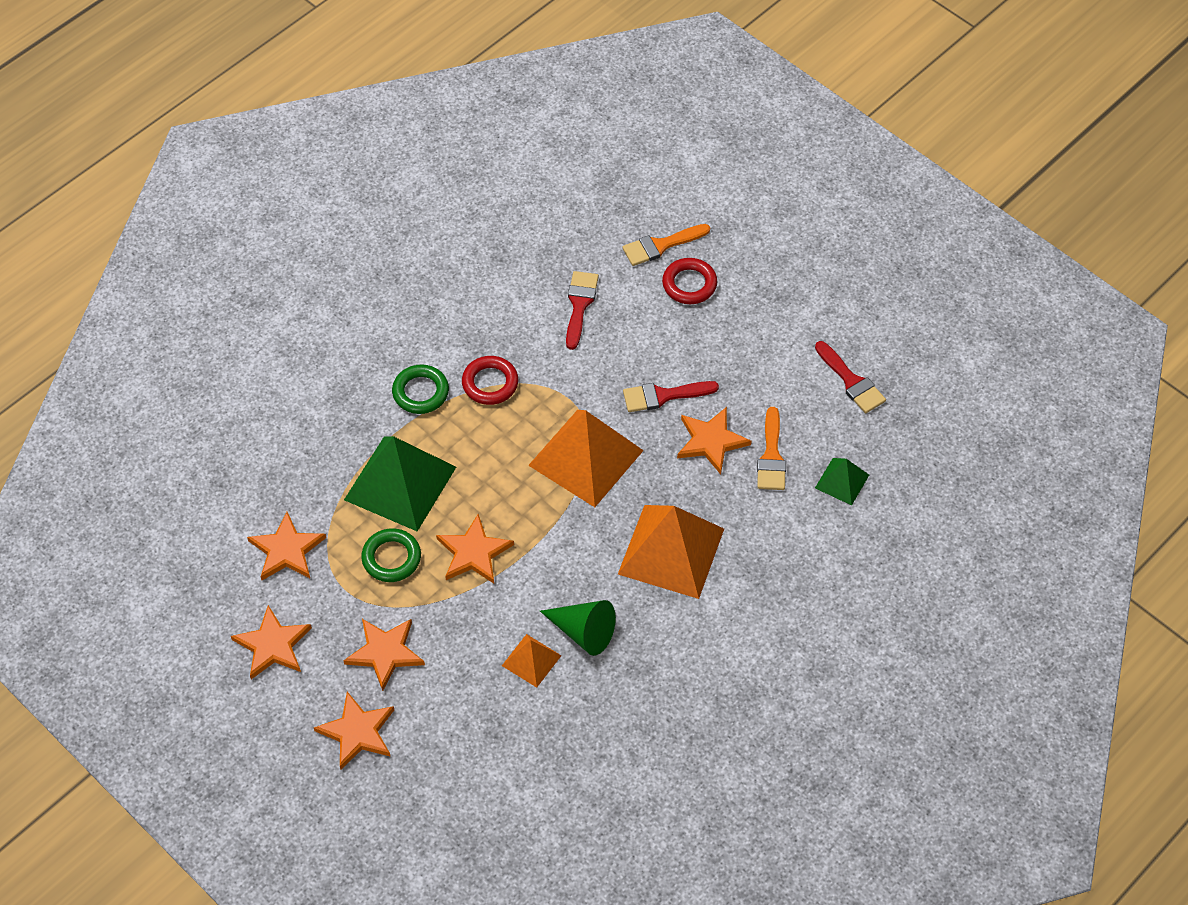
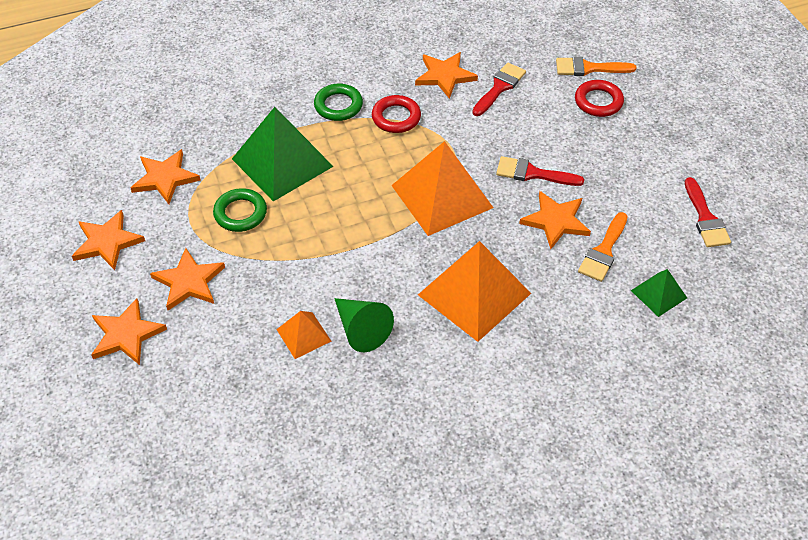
camera: 25 degrees right, 5 degrees down
orange star [436,514,514,584] -> orange star moved to [415,52,478,99]

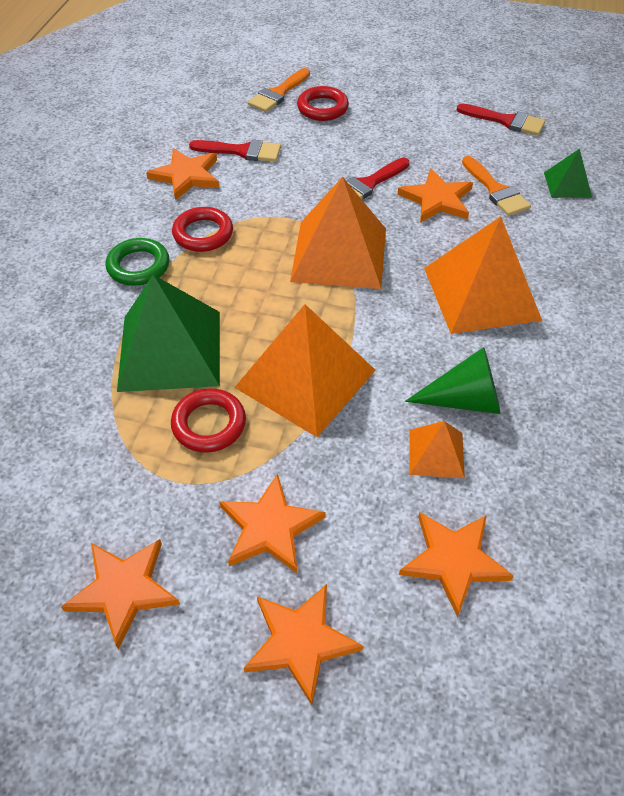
camera: 55 degrees left, 0 degrees up
orange star [131,149,201,204] -> orange star moved to [399,512,514,617]
green ring [213,188,267,232] -> red ring [171,388,246,453]
red brush [472,62,526,116] -> red brush turned 120 degrees clockwise [189,140,281,162]
none -> orange pyramid [234,304,376,437]

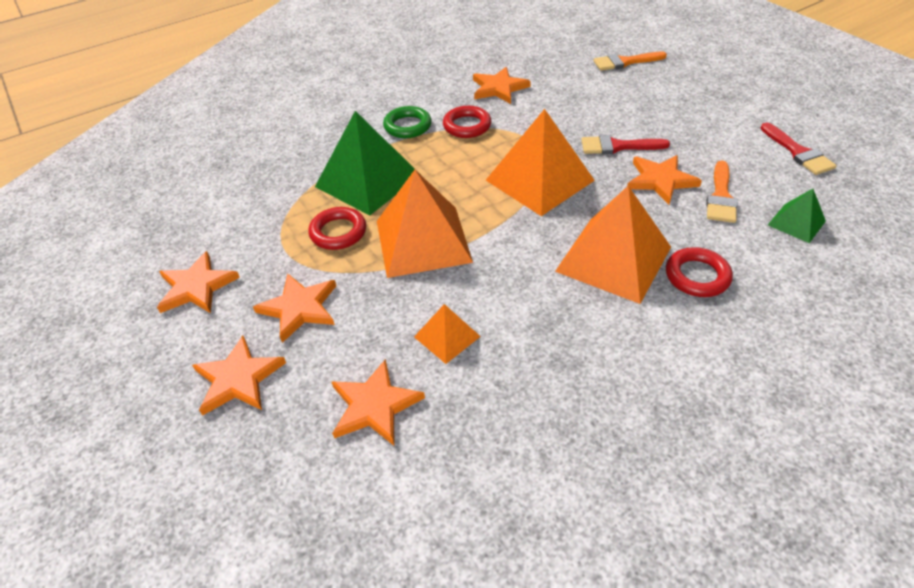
camera: 45 degrees right, 5 degrees down
red brush [189,140,281,162] -> none
red ring [297,86,349,121] -> red ring moved to [666,247,733,297]
green cone [405,347,501,414] -> none

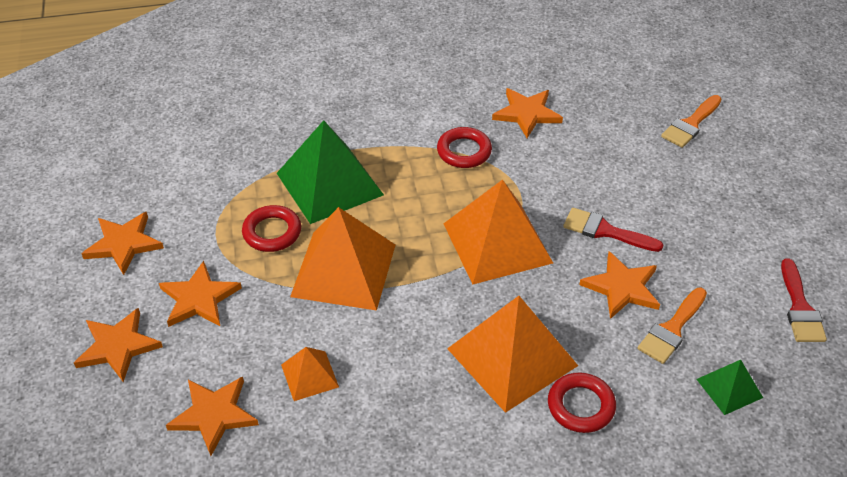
camera: 20 degrees right, 0 degrees up
green ring [383,106,432,138] -> none
orange brush [593,52,667,71] -> orange brush turned 60 degrees counterclockwise [661,95,722,148]

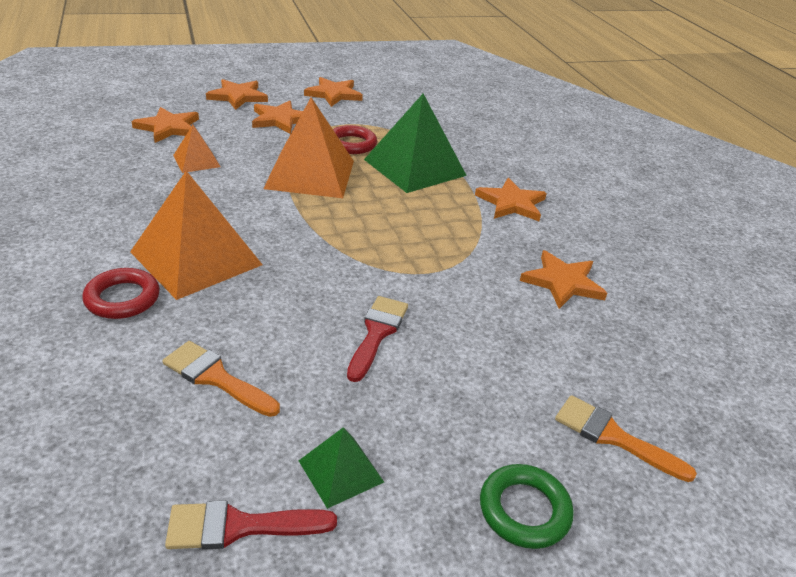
camera: 80 degrees right, 10 degrees down
red ring [437,127,492,168] -> none
orange pyramid [443,179,553,284] -> none
orange star [579,251,660,319] -> orange star moved to [475,178,547,221]
green pyramid [696,360,763,415] -> green pyramid moved to [299,427,384,509]
none -> green ring [480,464,574,549]

